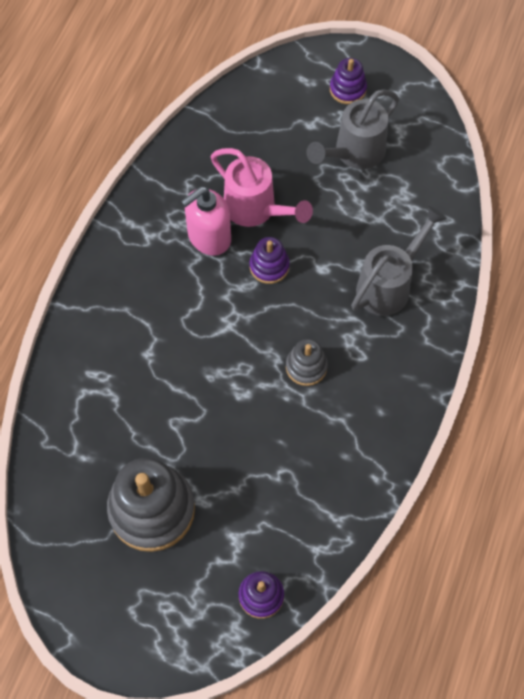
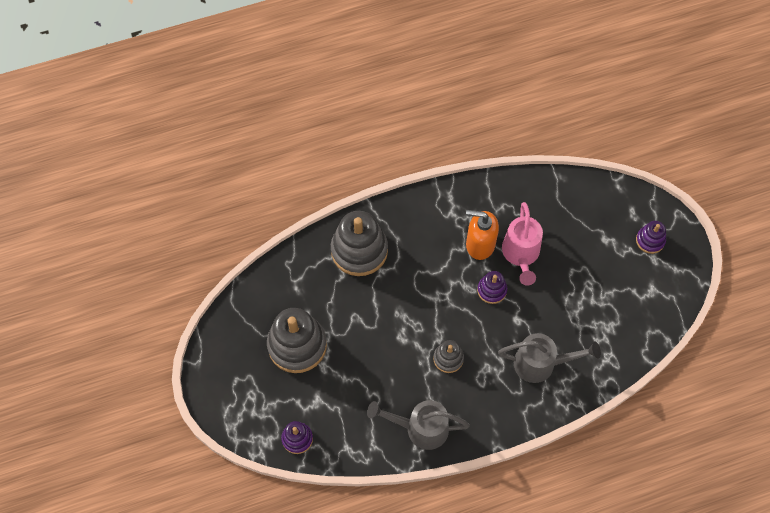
camera: 50 degrees right, 0 degrees up
pink soap dispenser [181,187,231,256] -> orange soap dispenser [466,210,499,260]
grey watering can [306,90,399,169] -> grey watering can moved to [367,400,470,450]
none -> grey stacking toy [331,211,388,276]

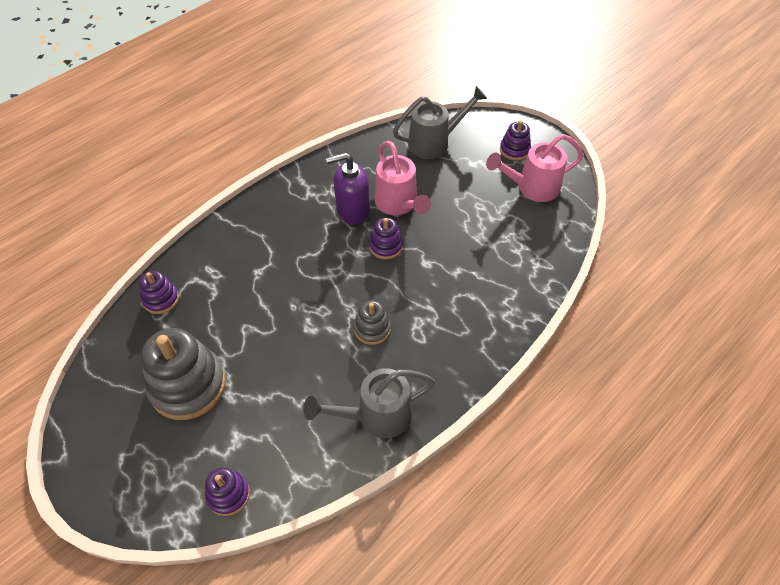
camera: 25 degrees left, 10 degrees down
grey stacking toy [331,211,388,276] -> none
orange soap dispenser [466,210,499,260] -> purple soap dispenser [326,153,370,224]
grey watering can [498,333,601,383] -> grey watering can moved to [393,86,487,159]
none -> purple stacking toy [139,271,179,314]
none -> pink watering can [486,134,584,202]

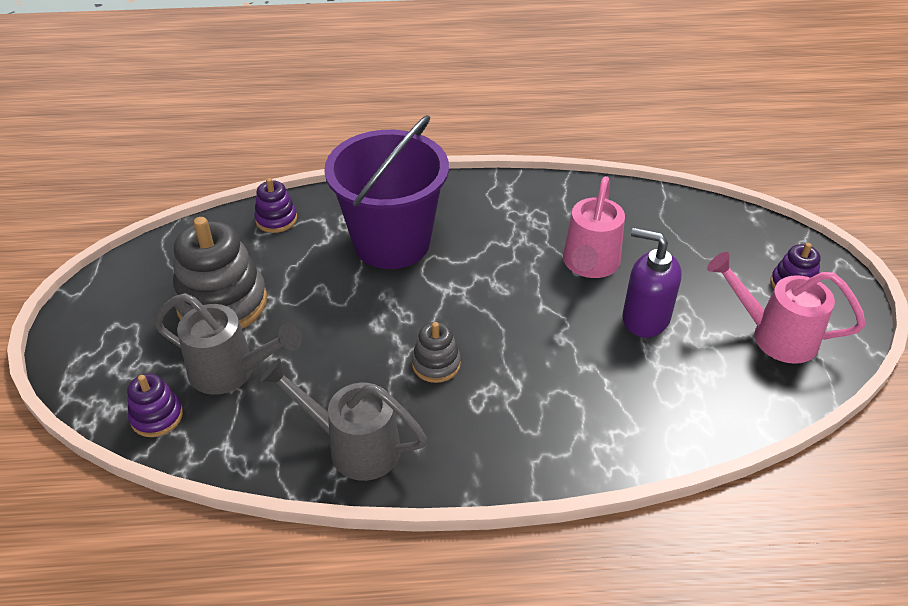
camera: 40 degrees right, 10 degrees down
purple soap dispenser [326,153,370,224] -> purple soap dispenser moved to [623,228,682,338]
purple stacking toy [369,218,403,259] -> none
grey watering can [393,86,487,159] -> grey watering can moved to [154,293,302,395]
none -> purple bucket [324,115,449,269]

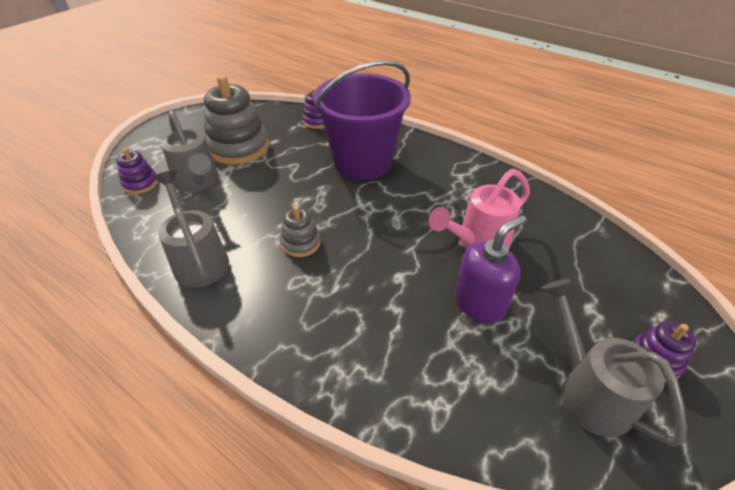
camera: 40 degrees right, 0 degrees up
purple soap dispenser [623,228,682,338] -> purple soap dispenser turned 75 degrees clockwise [455,215,527,323]
pink watering can [707,252,865,364] -> grey watering can [542,279,687,446]

